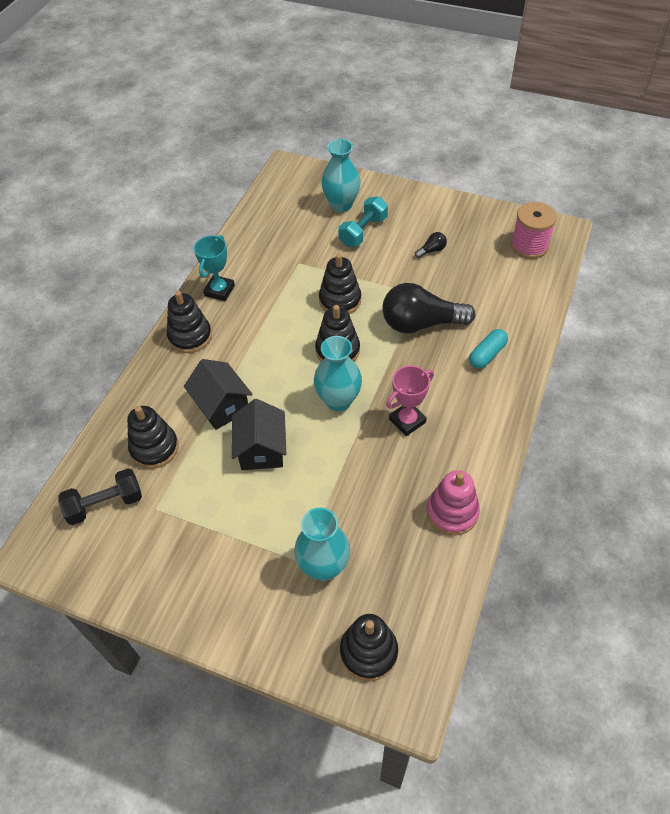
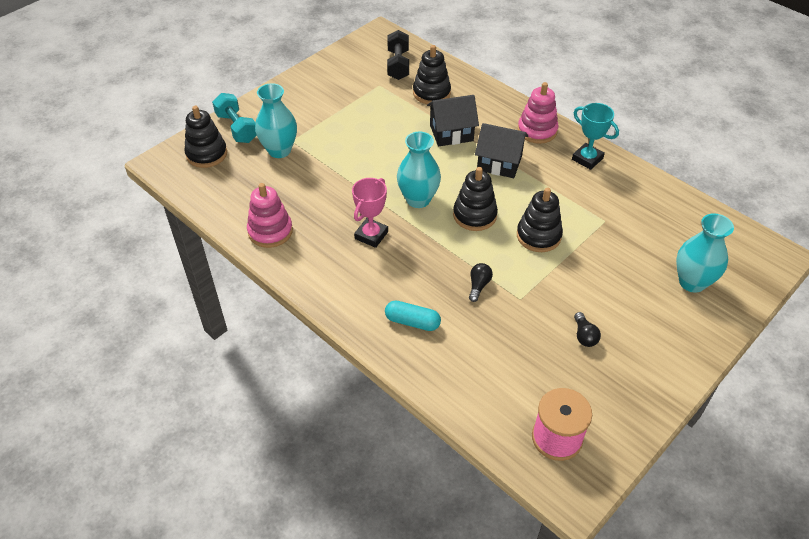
camera: 110 degrees right, 5 degrees down
black stacking toy [167,291,212,353] -> pink stacking toy [518,82,559,144]
black house [232,399,286,470] -> black house moved to [475,123,528,178]
turquoise dumbbell [338,196,388,247] -> turquoise dumbbell moved to [212,93,257,143]
black light bulb [382,283,476,334] -> black light bulb [469,263,493,302], size x0.41
pink trophy [386,366,434,436] -> pink trophy turned 45 degrees clockwise [352,178,388,248]
turquoise capsule [469,329,508,369] -> turquoise capsule turned 45 degrees counterclockwise [385,300,441,331]

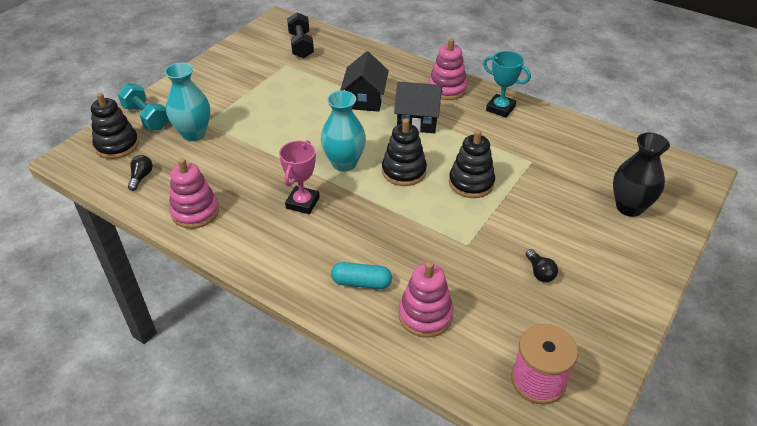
camera: 10 degrees left, 5 degrees down
black stacking toy [413,45,451,104] -> none
black house [427,95,479,146] -> black house turned 60 degrees counterclockwise [340,51,389,112]
black light bulb [469,263,493,302] -> black light bulb moved to [128,155,152,191]
turquoise vase [676,213,734,293] -> black vase [613,133,670,217]
none -> pink stacking toy [399,261,454,338]

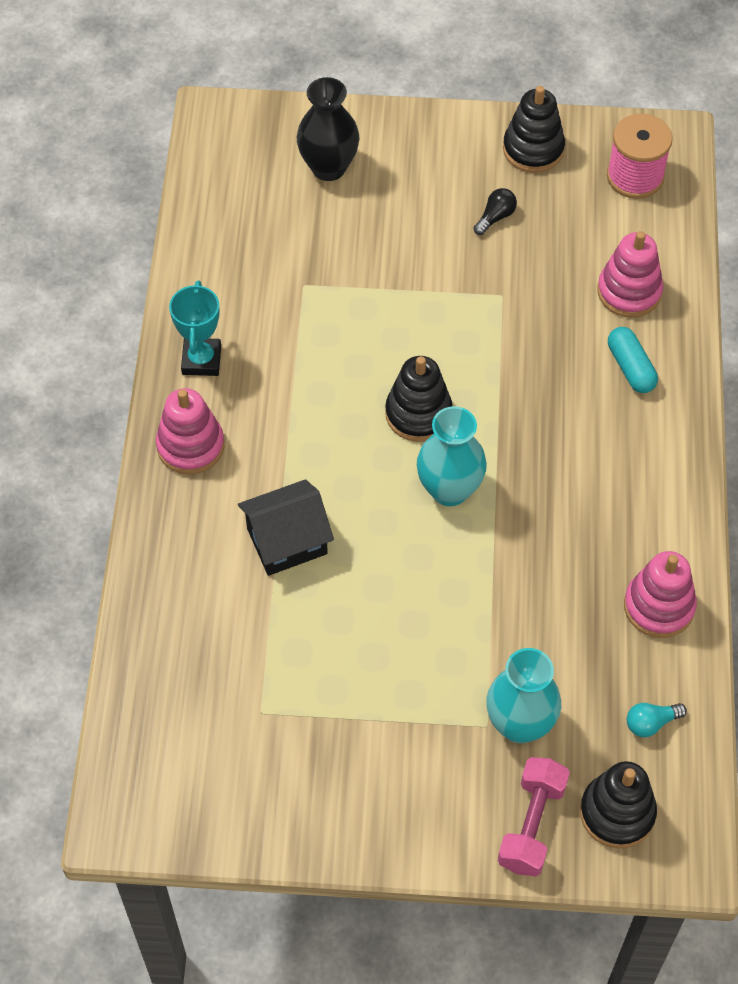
camera: 120 degrees left, 15 degrees up
turquoise dumbbell [118,83,169,130] -> pink dumbbell [498,757,570,876]
black light bulb [128,155,152,191] -> turquoise light bulb [627,703,687,737]
pink trophy [279,140,320,214] -> none
black dumbbell [287,12,314,58] -> none
black house [394,82,442,133] -> none
black stacking toy [449,130,495,198] -> black stacking toy moved to [503,86,565,173]

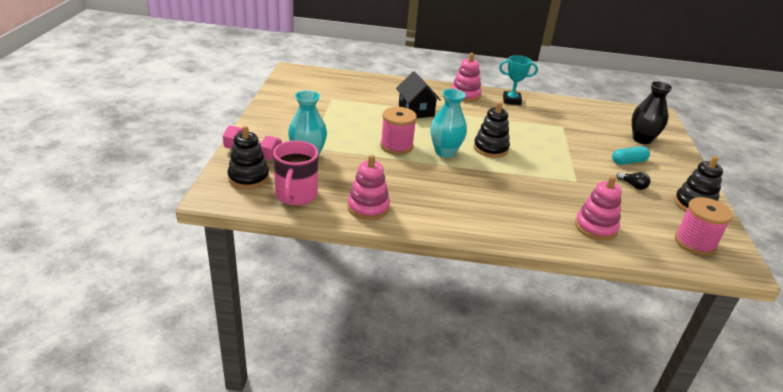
camera: 90 degrees right, 25 degrees down
turquoise capsule [608,327,658,393] -> turquoise capsule moved to [612,146,650,165]
turquoise light bulb [627,703,687,737] -> pink mug [273,141,318,205]
none -> pink spool [380,107,417,155]

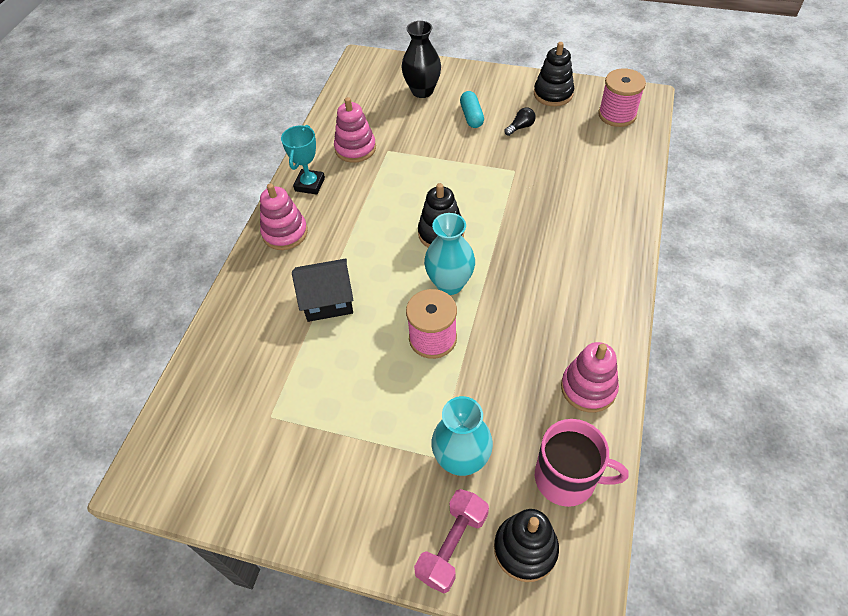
camera: 75 degrees left, 20 degrees up
pink stacking toy [575,176,622,240] -> pink stacking toy moved to [334,97,376,163]

